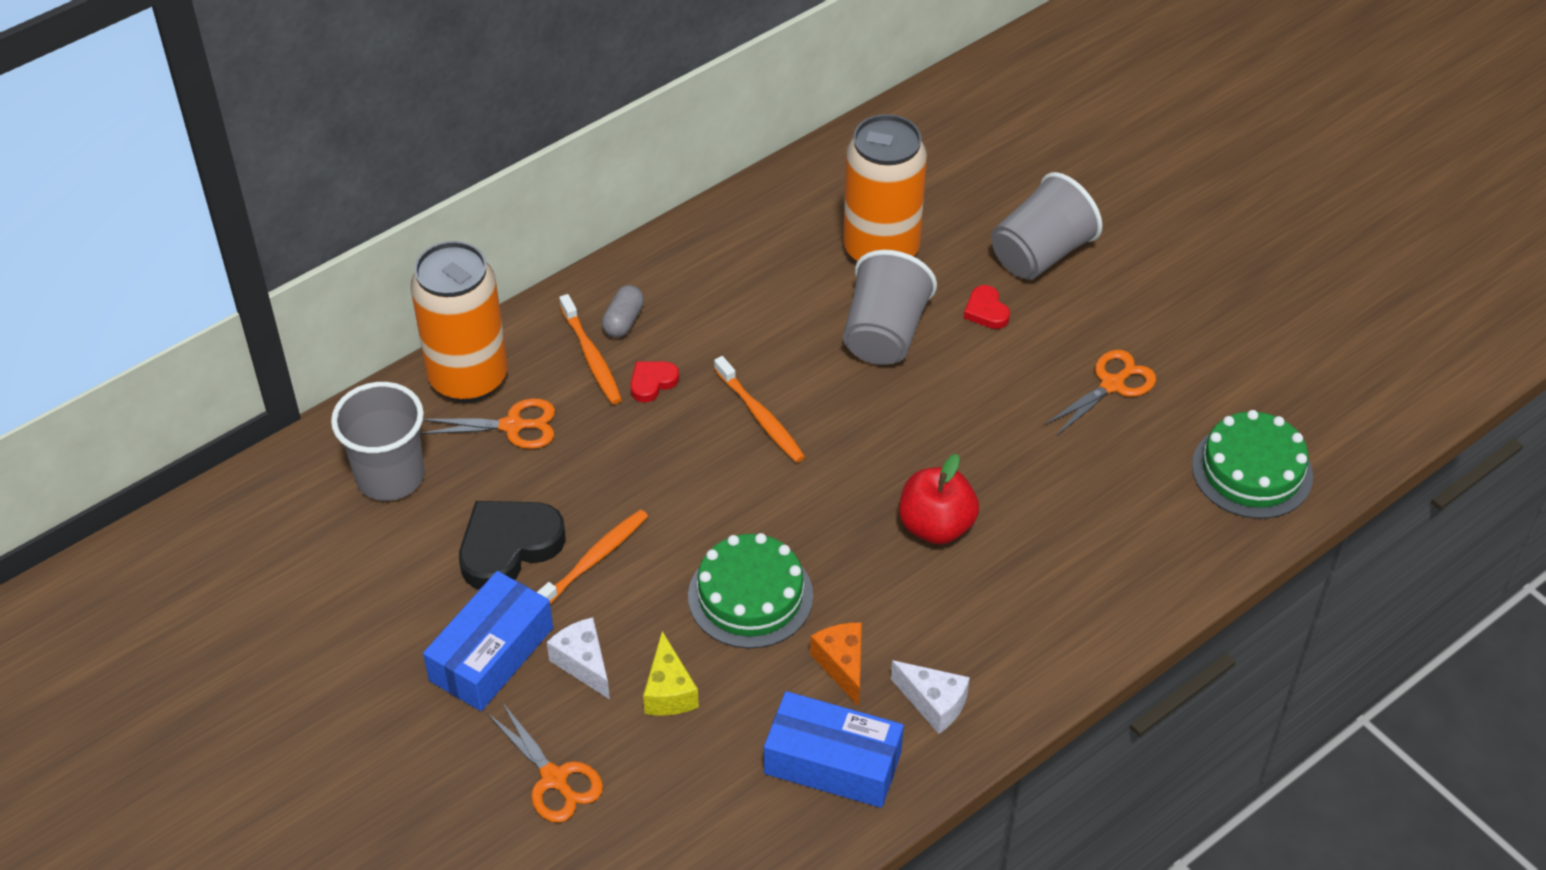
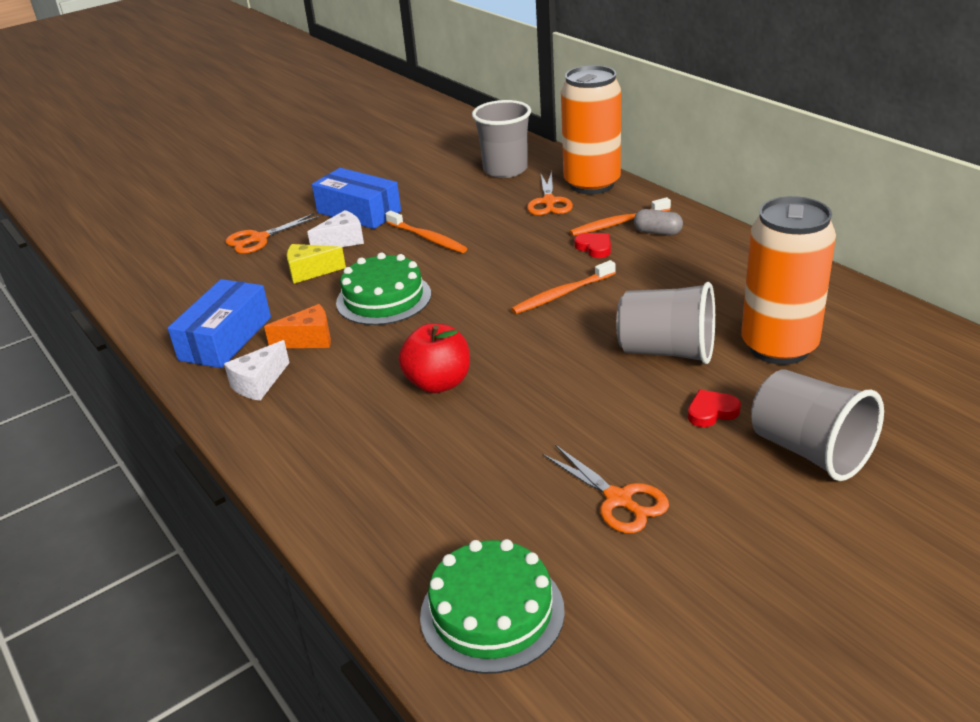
camera: 95 degrees right, 15 degrees down
black heart [459,501,566,590] -> none

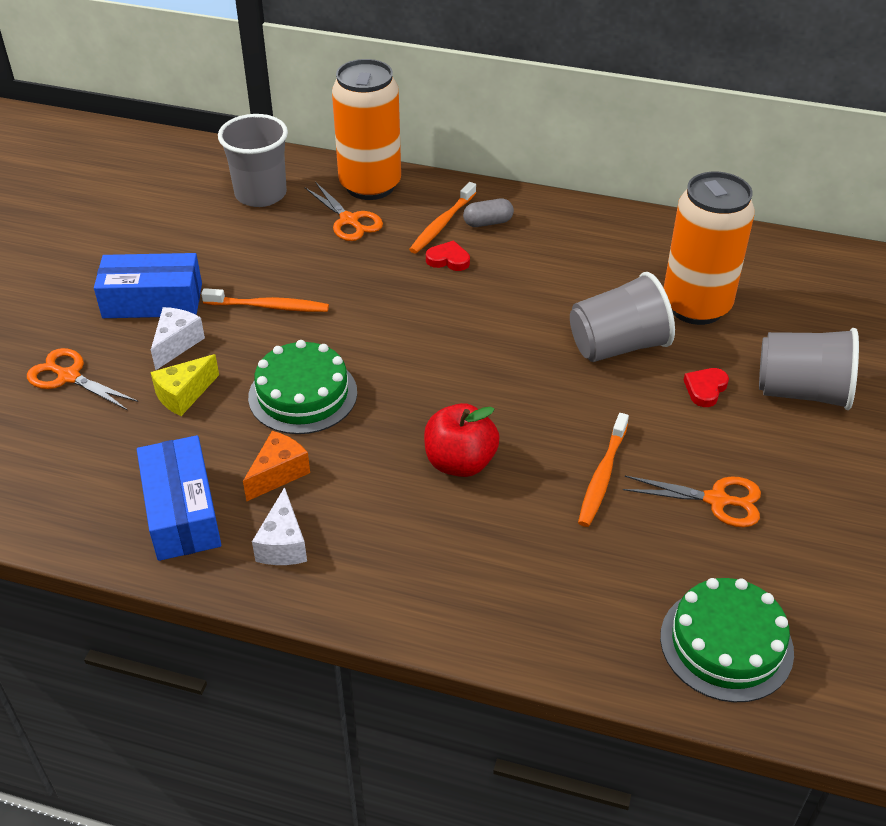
camera: 40 degrees left, 10 degrees up
orange scissors [226,213,320,254] -> orange scissors turned 105 degrees clockwise [27,348,138,410]
orange toothbrush [511,260,616,314] -> orange toothbrush moved to [578,413,629,527]

